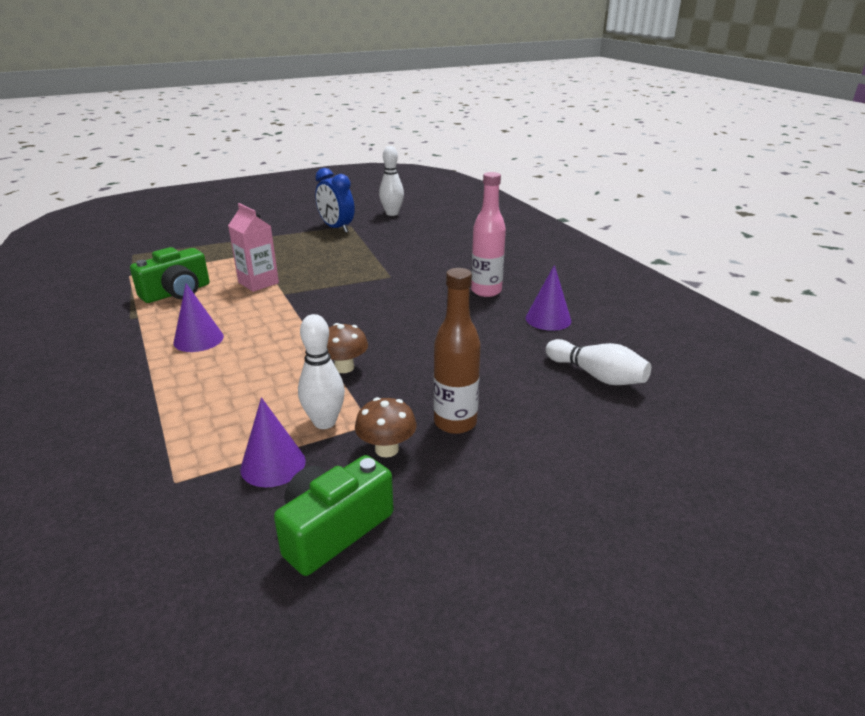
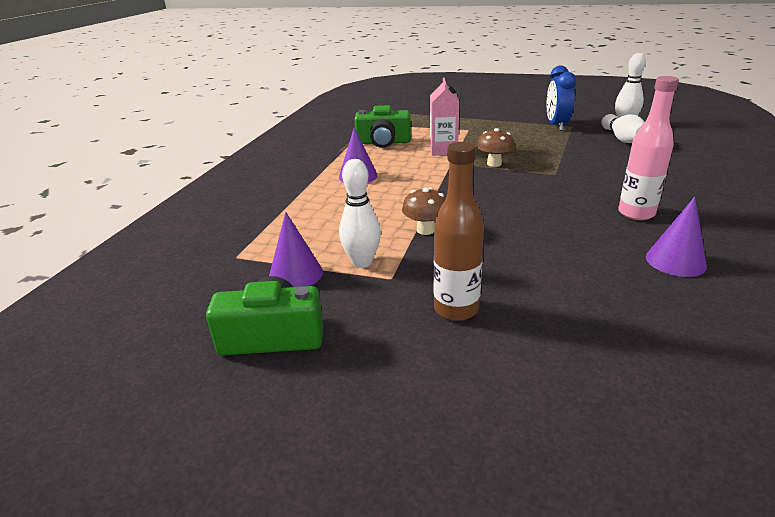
camera: 45 degrees right, 0 degrees up
brown mushroom [355,397,416,458] -> brown mushroom moved to [477,128,515,167]
white bowling pin [545,339,651,385] -> white bowling pin moved to [601,114,644,143]

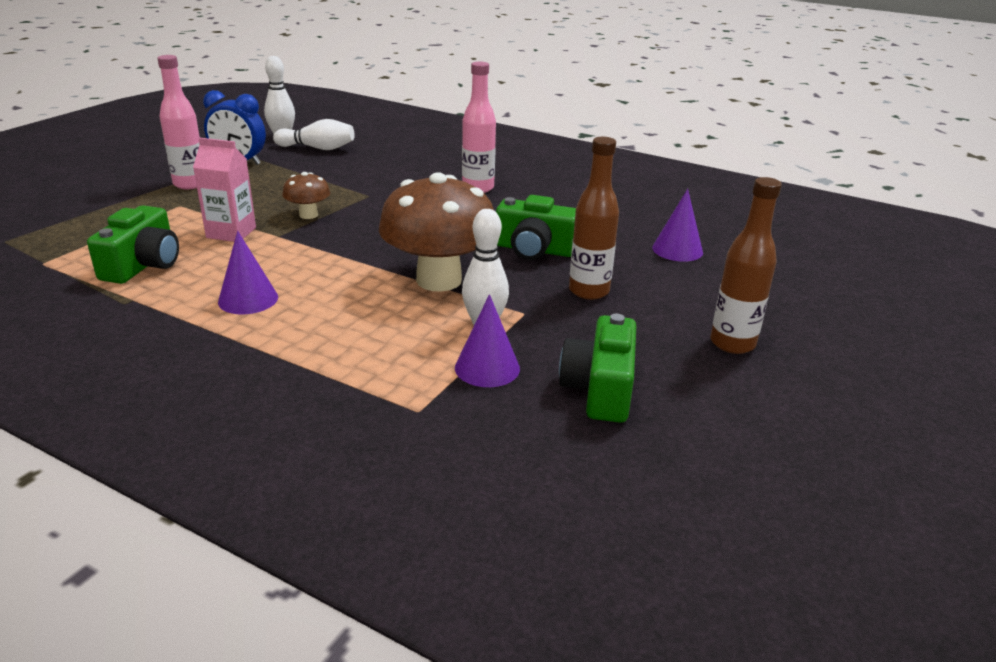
camera: 80 degrees left, 0 degrees up
brown mushroom [402,188,446,235] -> brown mushroom [379,172,494,292], size x2.14
purple cone [646,197,707,277] -> purple cone moved to [652,189,703,262]
none -> pink bottle [157,55,200,189]
none -> green camera [496,195,576,260]
none -> brown bottle [710,177,782,354]

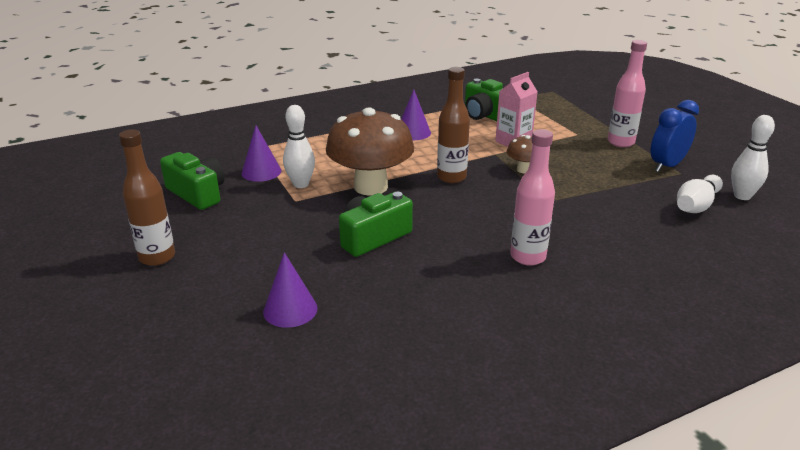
camera: 125 degrees right, 0 degrees up
brown bottle [569,137,619,300] -> brown bottle moved to [437,67,470,183]

